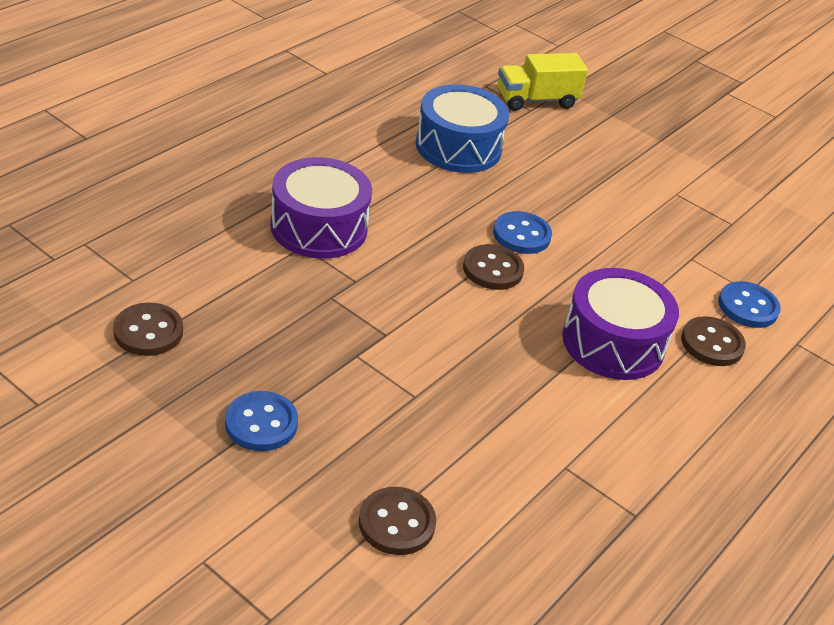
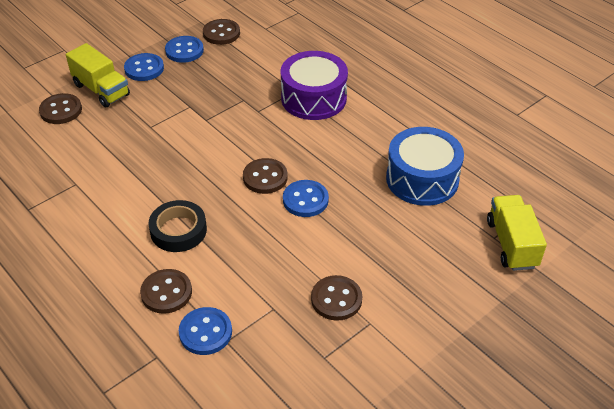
camera: 105 degrees right, 5 degrees up
purple drum [562,268,679,380] -> black tape [148,200,207,252]
none -> yellow truck [66,43,130,107]
none -> blue button [165,36,204,63]
none -> brown button [311,275,362,321]

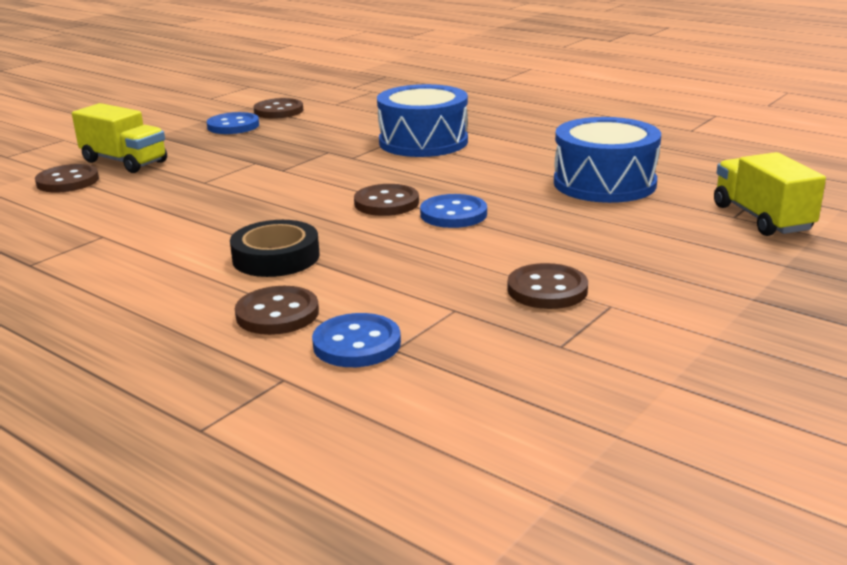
camera: 10 degrees left, 20 degrees down
blue button [124,53,164,81] -> none
purple drum [281,51,348,120] -> blue drum [377,84,468,157]

